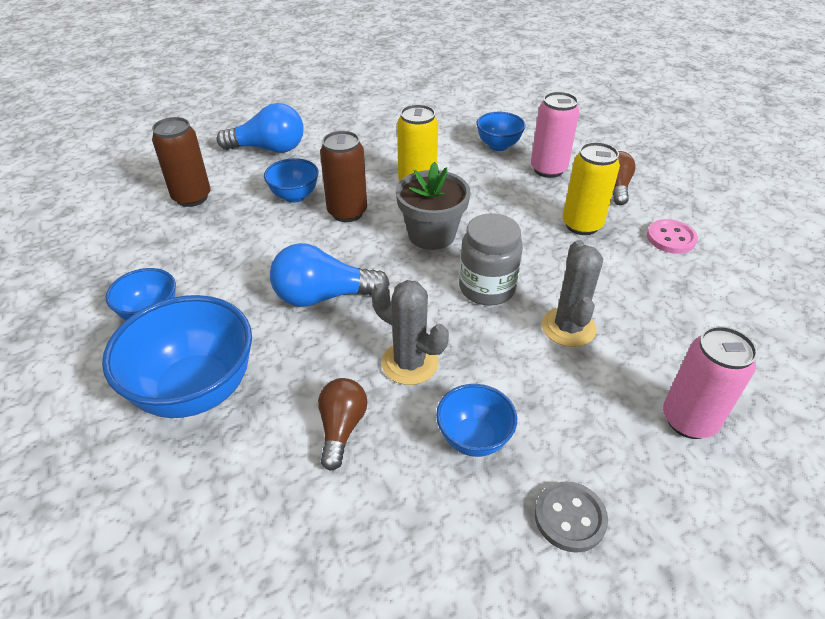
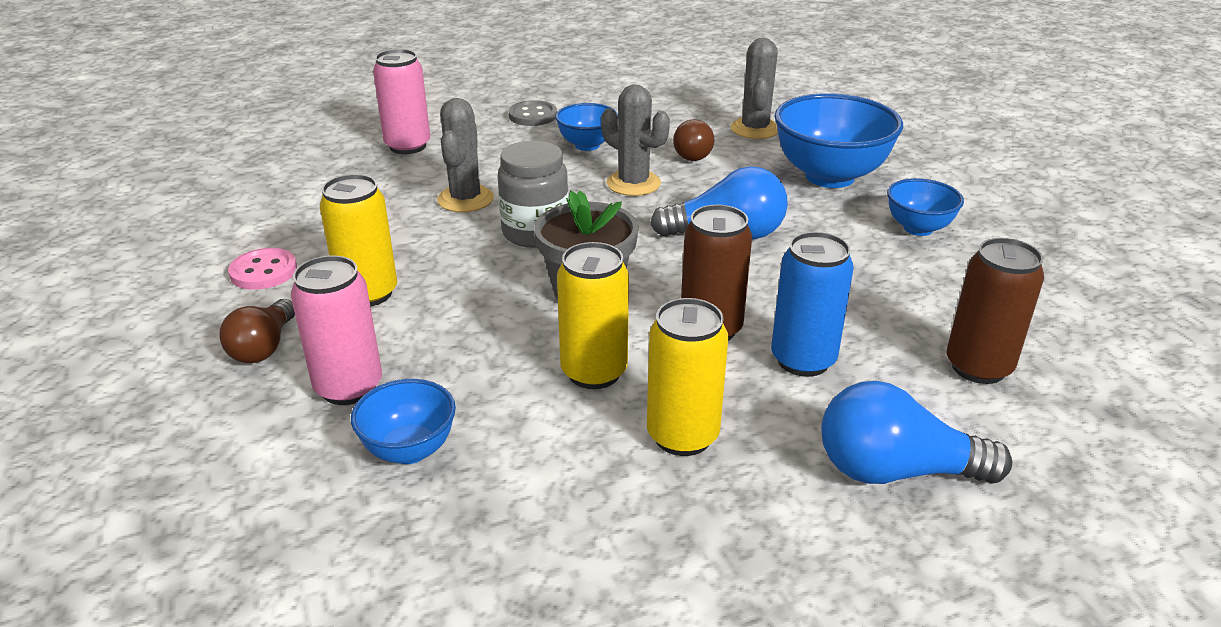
camera: 175 degrees left, 10 degrees down
blue bowl [264,158,319,203] -> blue can [771,232,854,377]
none -> yellow can [647,298,728,456]
none -> grey cactus [731,38,778,139]

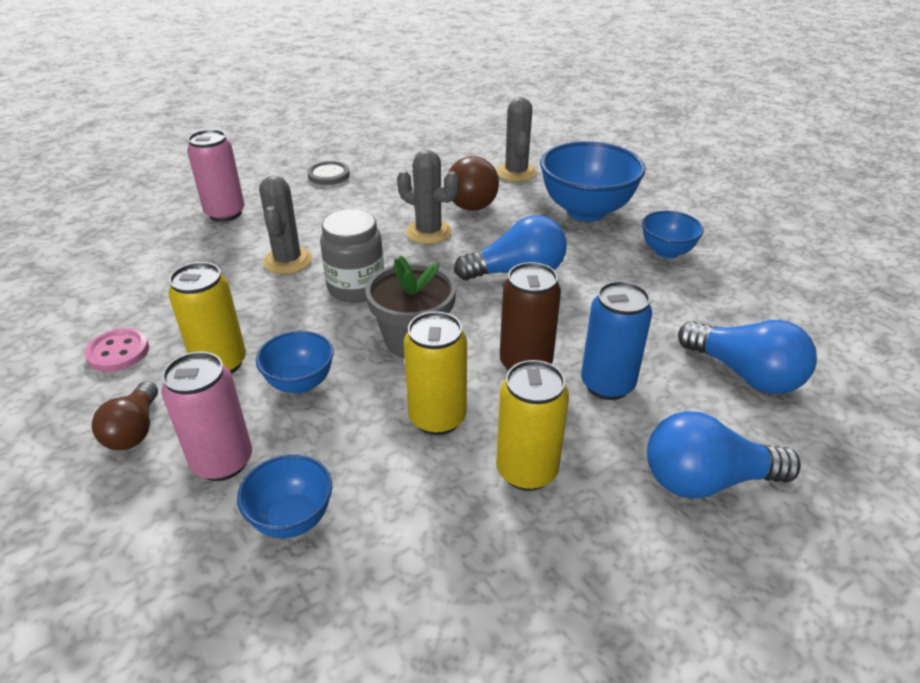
camera: 10 degrees left, 5 degrees up
blue bowl [555,103,618,151] -> blue bowl moved to [256,331,333,394]
brown light bulb [673,119,714,161] -> brown light bulb [449,156,499,211], size x1.53
brown can [946,238,1044,384] -> blue light bulb [678,320,817,394]

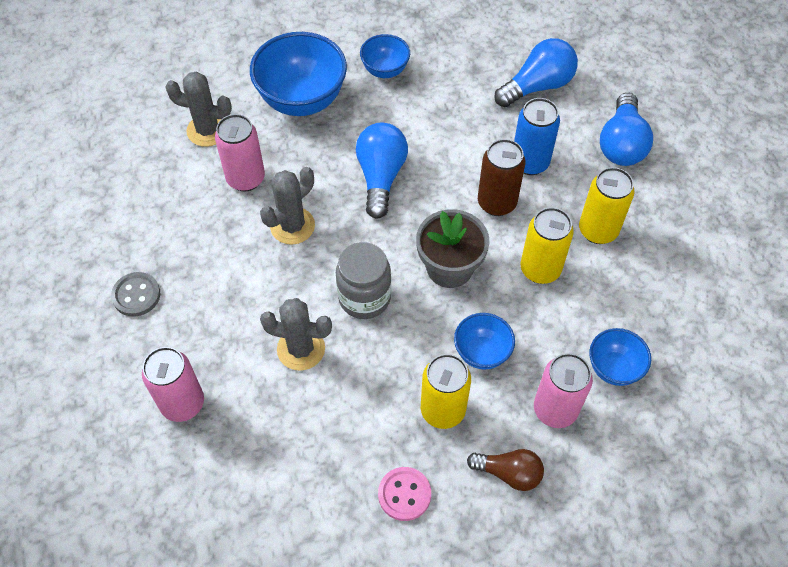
camera: 75 degrees left, 20 degrees up
brown light bulb [449,156,499,211] -> pink can [215,114,265,191]

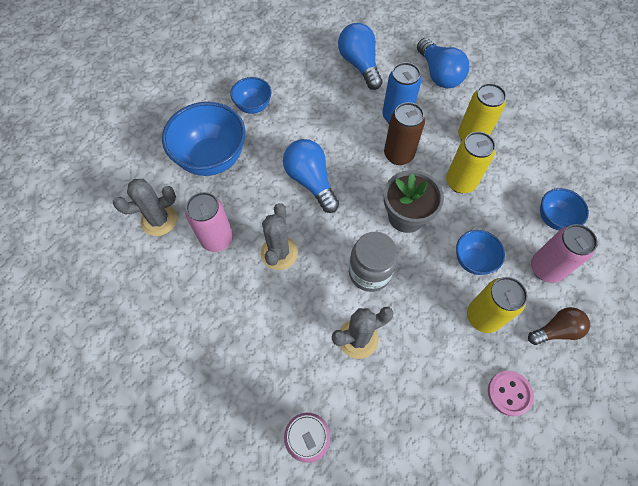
camera: 35 degrees left, 5 degrees up
grey button [111,272,160,317] -> none
blue light bulb [494,38,578,107] -> blue light bulb turned 45 degrees counterclockwise [338,23,383,90]

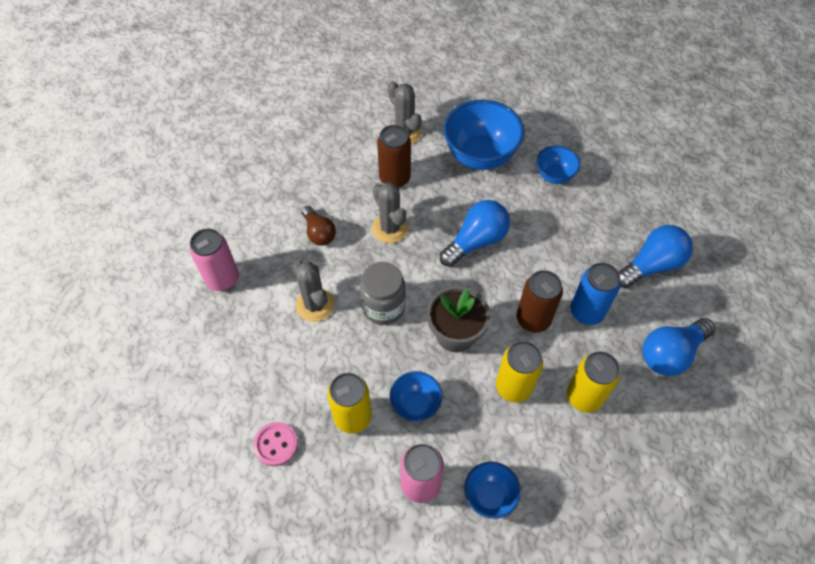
camera: 80 degrees right, 5 degrees down
pink can [186,192,233,252] -> brown can [377,125,411,188]
grey cactus [260,203,298,270] -> grey cactus turned 60 degrees clockwise [372,182,408,243]
brown light bulb [528,307,590,345] -> brown light bulb moved to [302,206,336,246]

